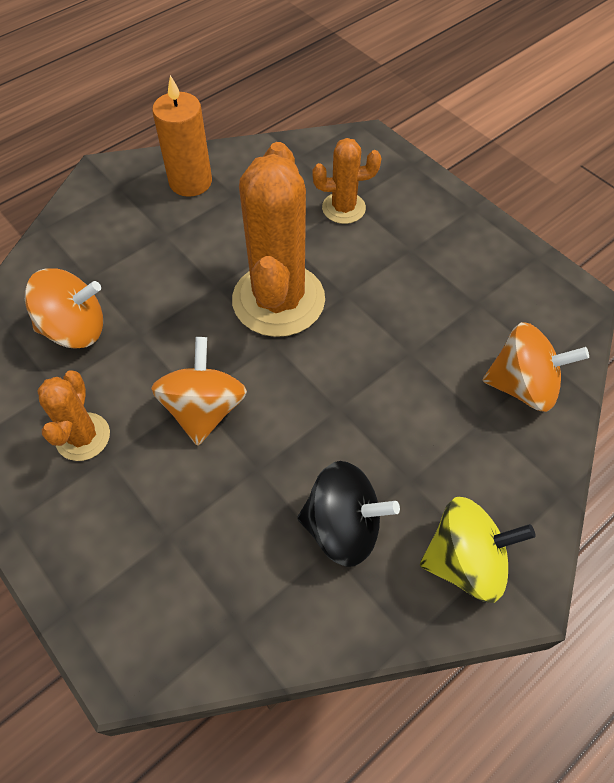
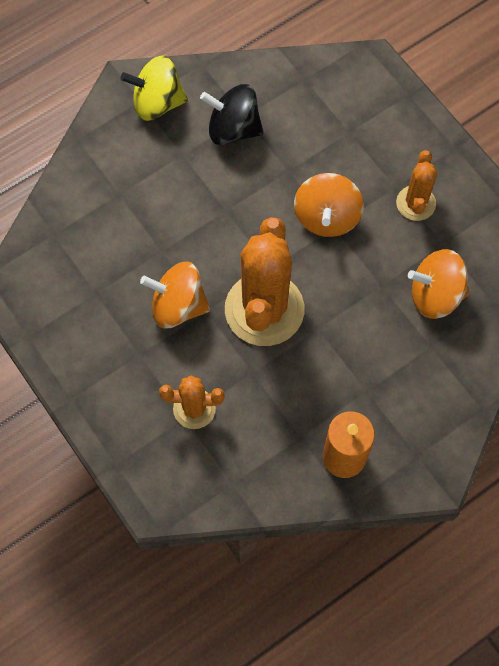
camera: 175 degrees left, 10 degrees up
orange spinning top [482,322,589,412] -> orange spinning top moved to [140,262,210,328]

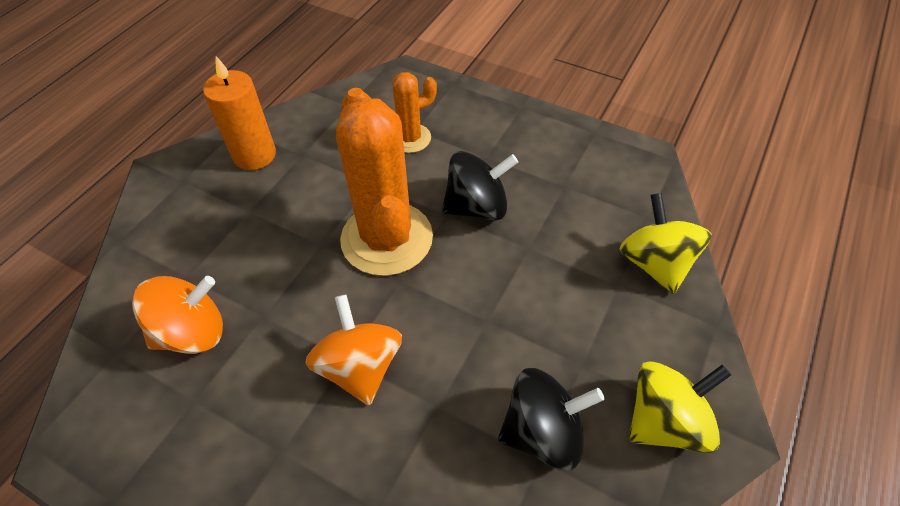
camera: 155 degrees right, 15 degrees down
orange spinning top [140,262,210,328] -> black spinning top [442,151,518,221]
orange cactus [396,150,437,221] -> none
none -> yellow spinning top [619,193,712,294]

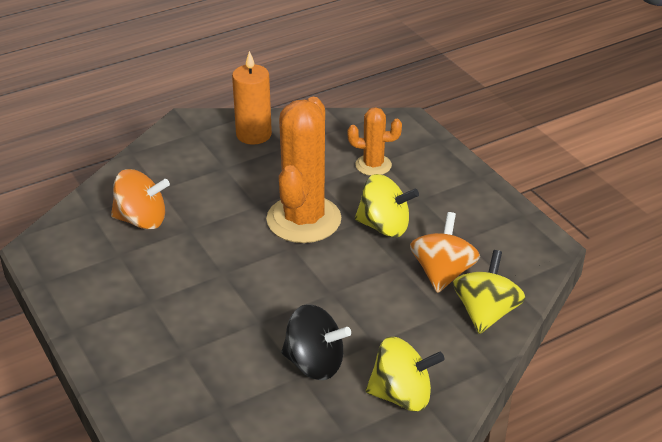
camera: 30 degrees right, 15 degrees down
orange spinning top [306,294,402,406] -> orange spinning top moved to [410,212,480,293]
black spinning top [442,151,518,221] -> yellow spinning top [355,174,419,237]

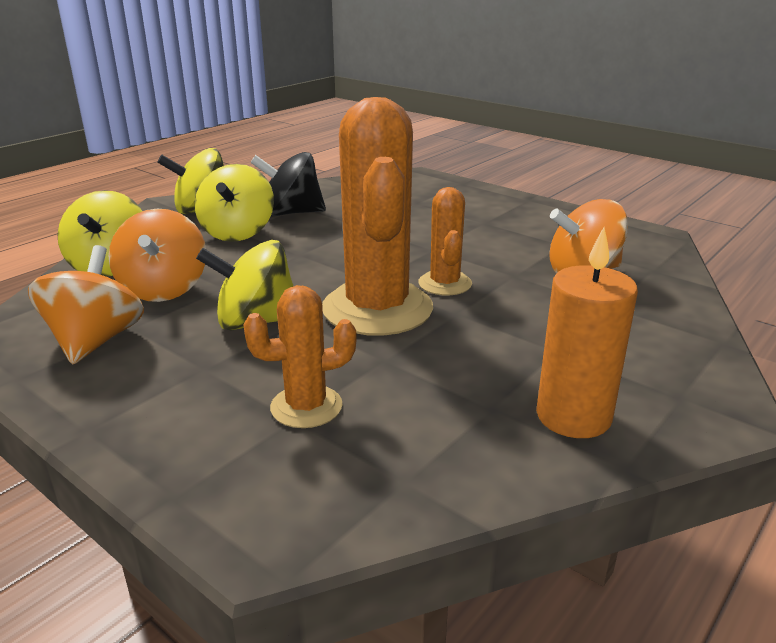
camera: 160 degrees right, 10 degrees down
none -> orange spinning top [28,245,144,364]
none -> yellow spinning top [195,164,274,242]
none -> orange cactus [418,187,472,296]

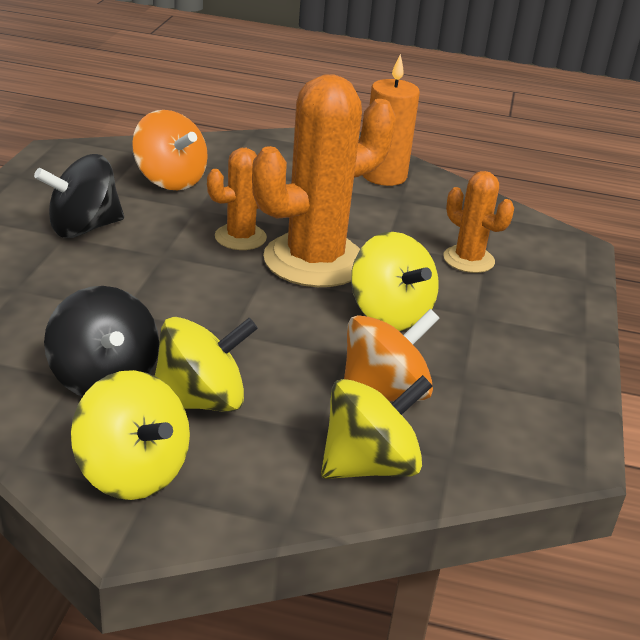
camera: 120 degrees left, 5 degrees up
orange spinning top [28,245,144,364] -> none
none -> black spinning top [34,154,124,238]

